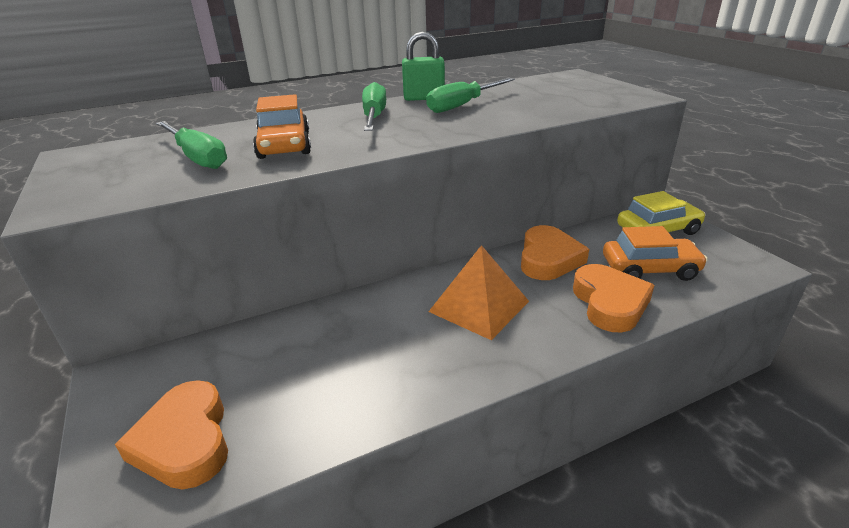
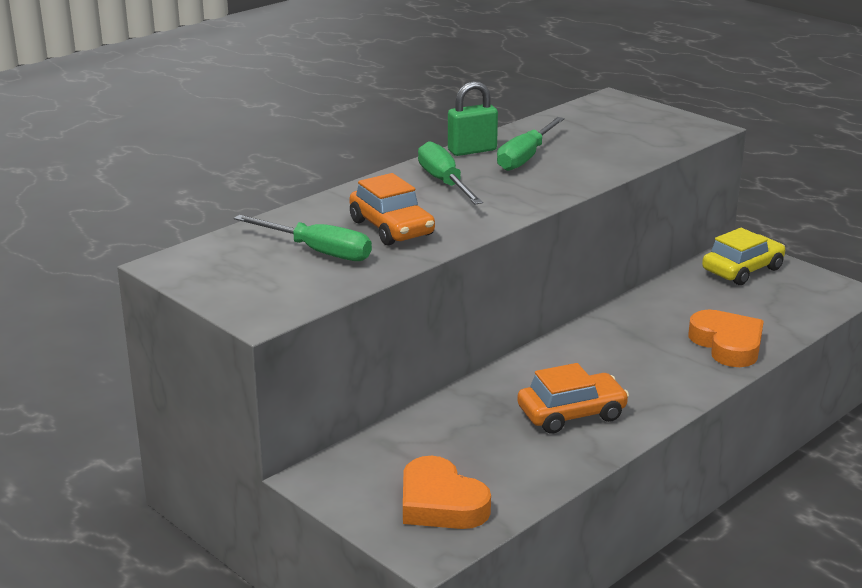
camera: 20 degrees left, 5 degrees down
orange pyramid [428,245,529,340] -> none
orange heart [521,225,589,280] -> none
orange car [603,226,708,281] -> orange car moved to [517,363,629,434]

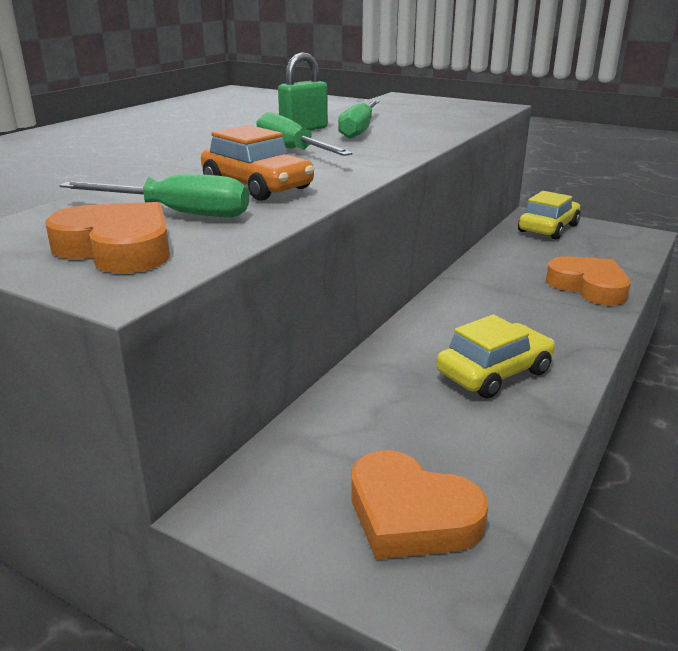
camera: 15 degrees left, 0 degrees up
orange car [517,363,629,434] -> yellow car [436,314,555,398]
none -> orange heart [45,202,170,273]

